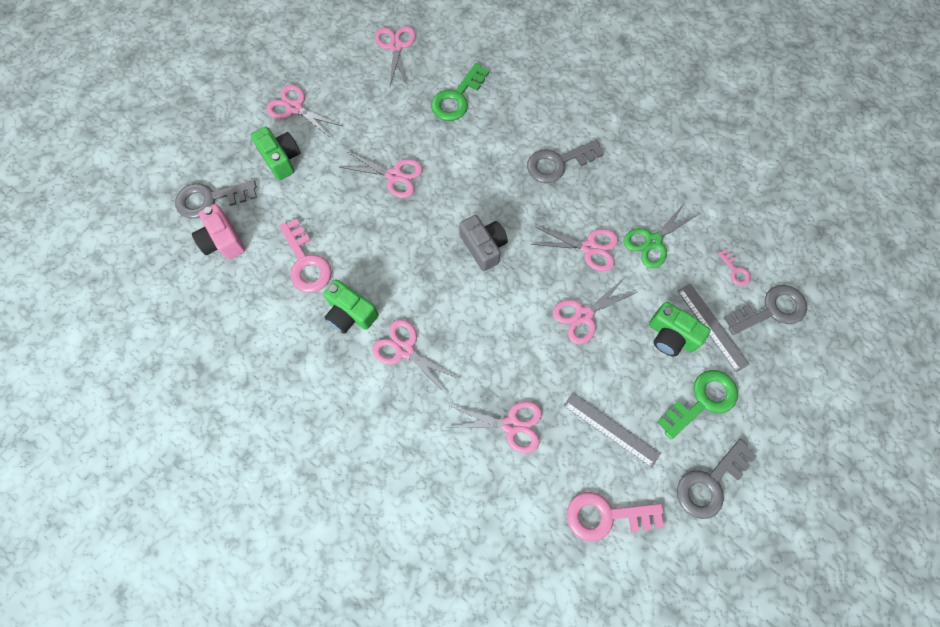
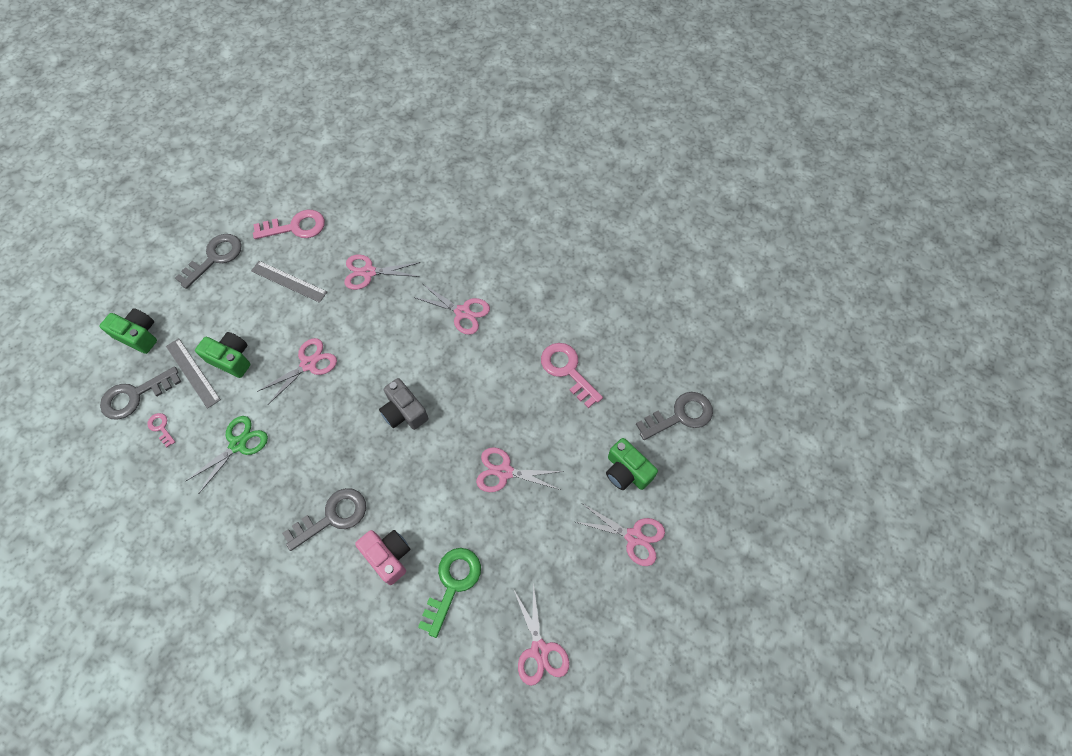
camera: 170 degrees right, 5 degrees down
pink camera [192,204,245,260] -> pink camera moved to [355,530,410,585]
green camera [324,280,379,334] -> green camera moved to [99,308,157,354]
pink scissors [531,226,618,271] -> none
green key [657,370,738,439] -> none

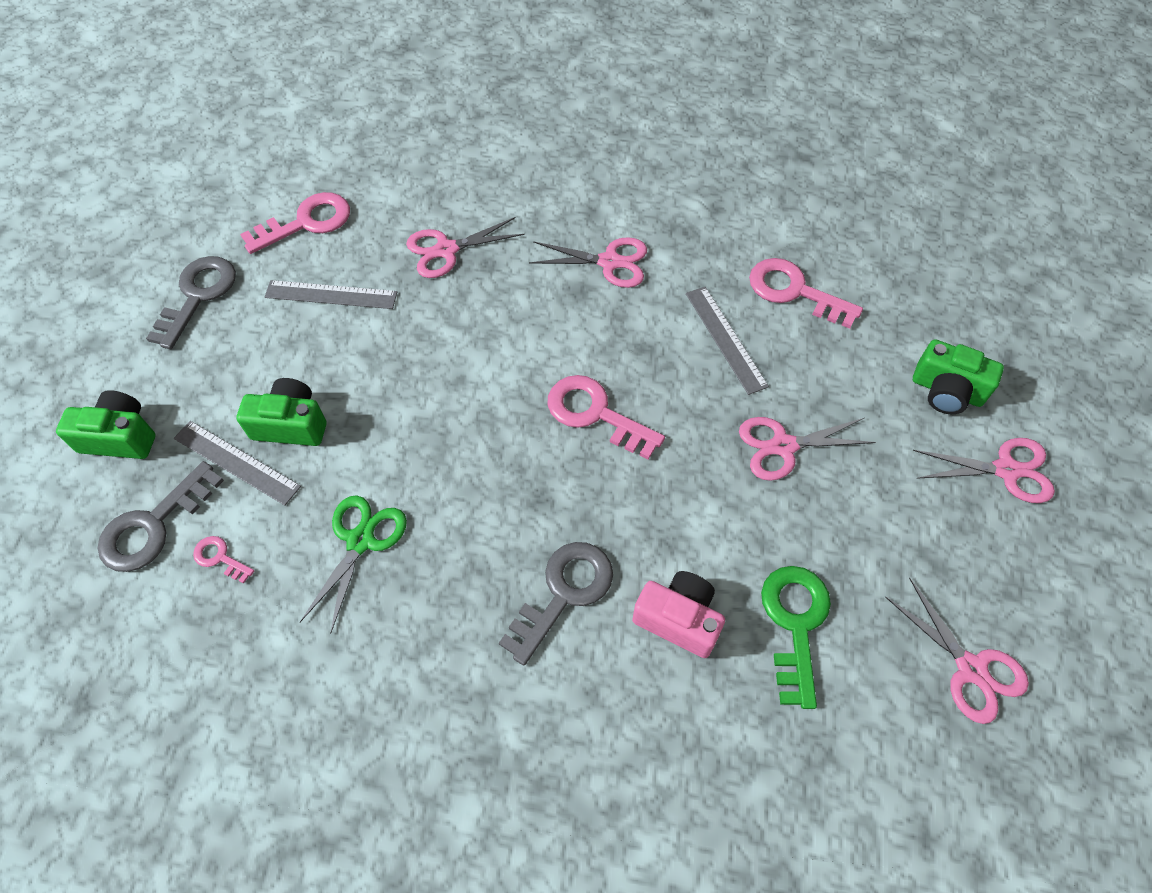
camera: 20 degrees left, 5 degrees down
pink scissors [257,338,337,405] -> none
grey camera [379,378,428,430] -> pink key [548,375,665,460]
grey key [636,392,713,440] -> none
none -> grey ruler [686,287,769,395]

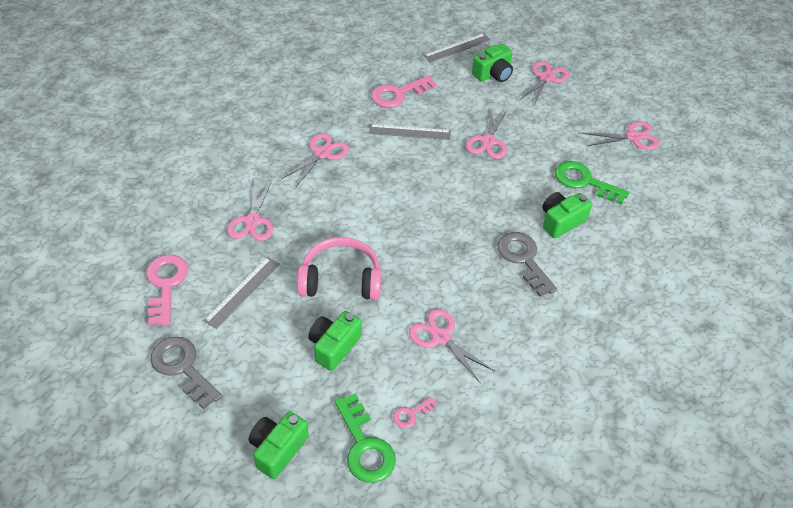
camera: 65 degrees left, 10 degrees down
grey key [98,461,224,572] -> green key [335,394,396,483]
grey ruler [174,421,301,506] -> grey ruler moved to [424,33,491,63]
green scissors [300,495,407,634] -> pink scissors [409,309,495,383]
pink key [548,375,665,460] -> none
pink camera [632,571,725,658] -> green camera [542,192,592,238]
none -> pink headphones [297,237,381,300]

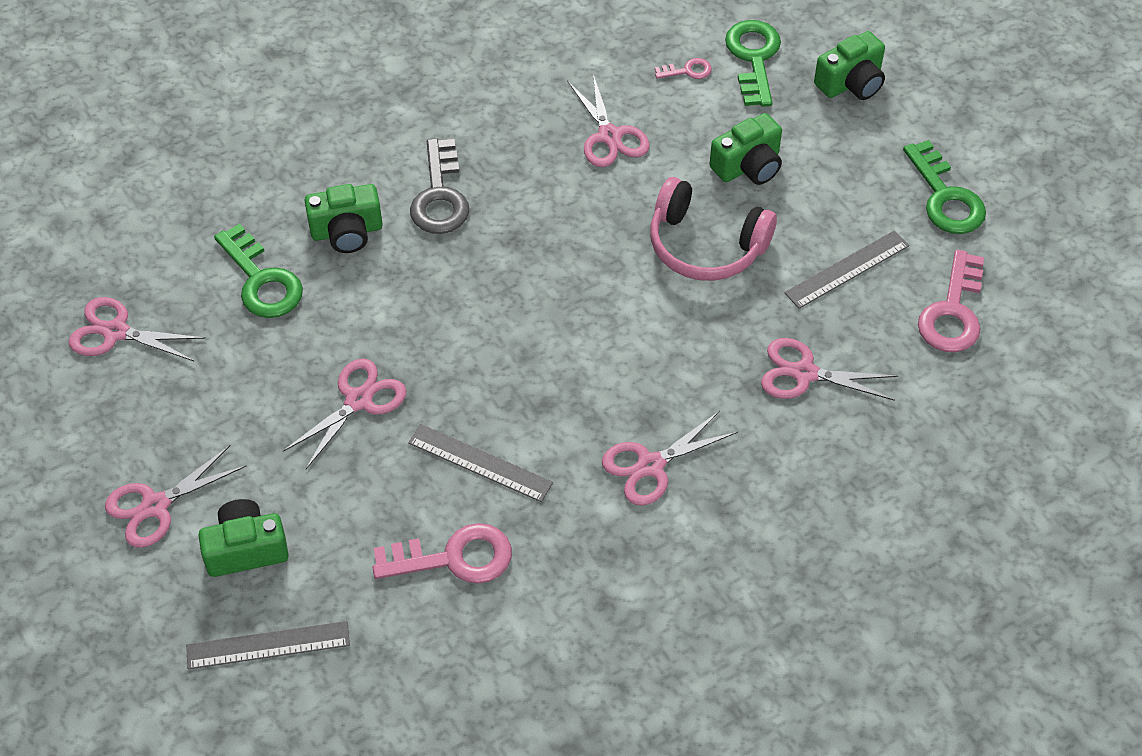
camera: 155 degrees left, 5 degrees up
grey key [151,337,222,409] -> green key [903,140,986,234]
pink scissors [227,181,273,241] -> pink scissors turned 105 degrees counterclockwise [761,338,898,401]

